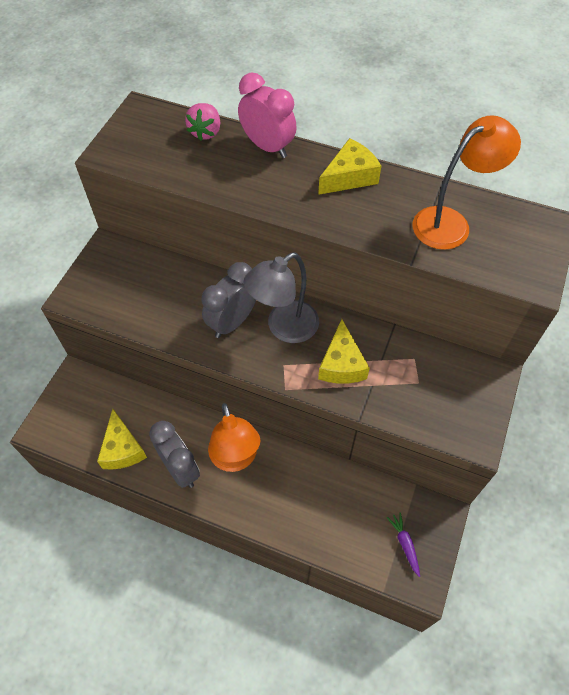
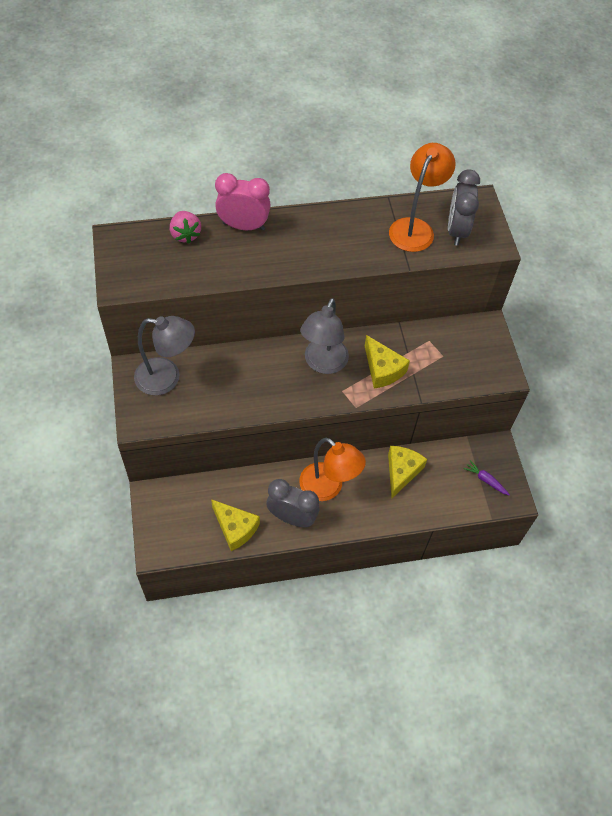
camera: 35 degrees left, 0 degrees up
grey clock [202,262,256,338] -> grey clock moved to [448,169,480,246]
yellow cheese [318,138,381,195] -> yellow cheese moved to [388,446,427,498]
none -> grey lamp [134,316,195,395]

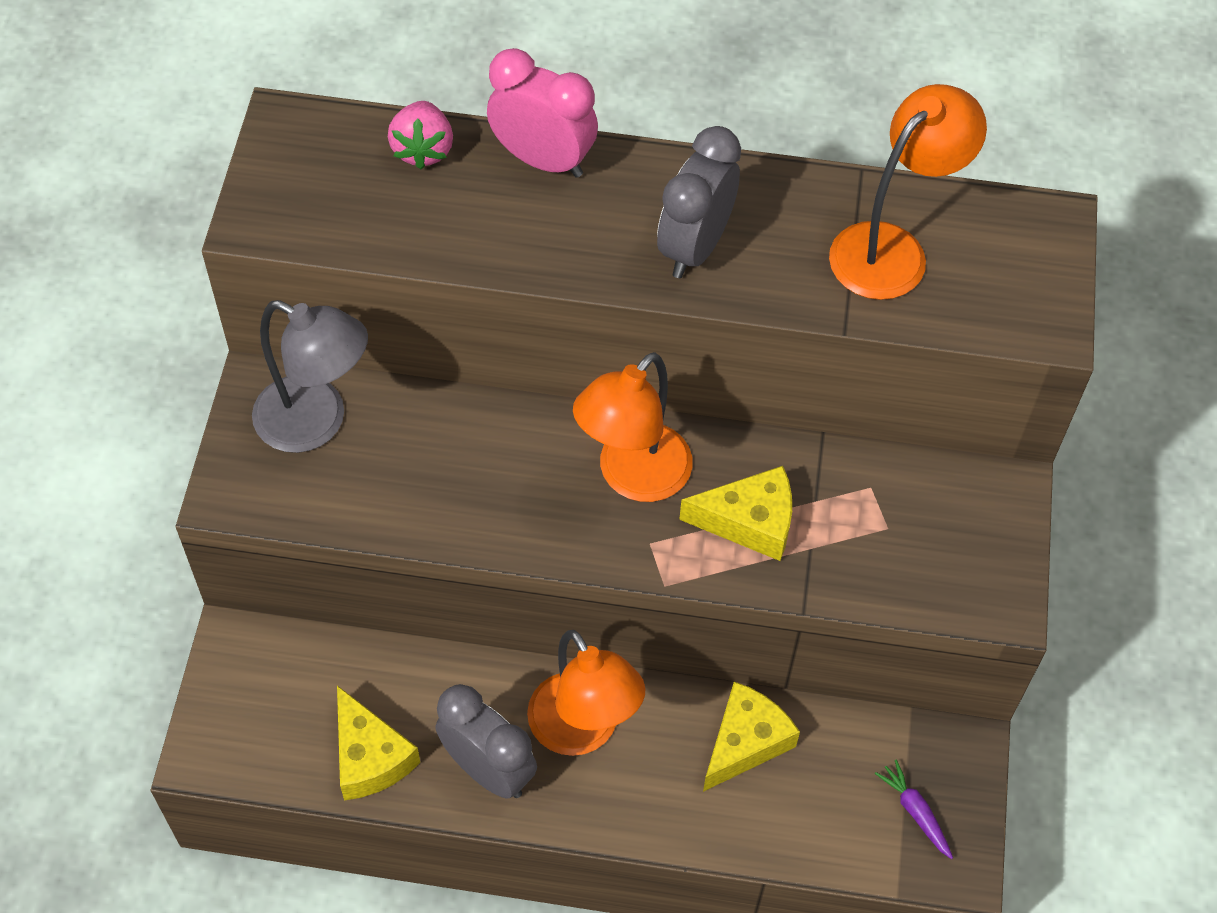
camera: 20 degrees right, 0 degrees up
grey lamp [300,298,349,374] -> orange lamp [573,352,693,502]
yellow cheese [365,335,410,388] -> yellow cheese turned 75 degrees counterclockwise [679,466,792,561]
grey clock [448,169,480,246] -> grey clock moved to [657,126,741,278]

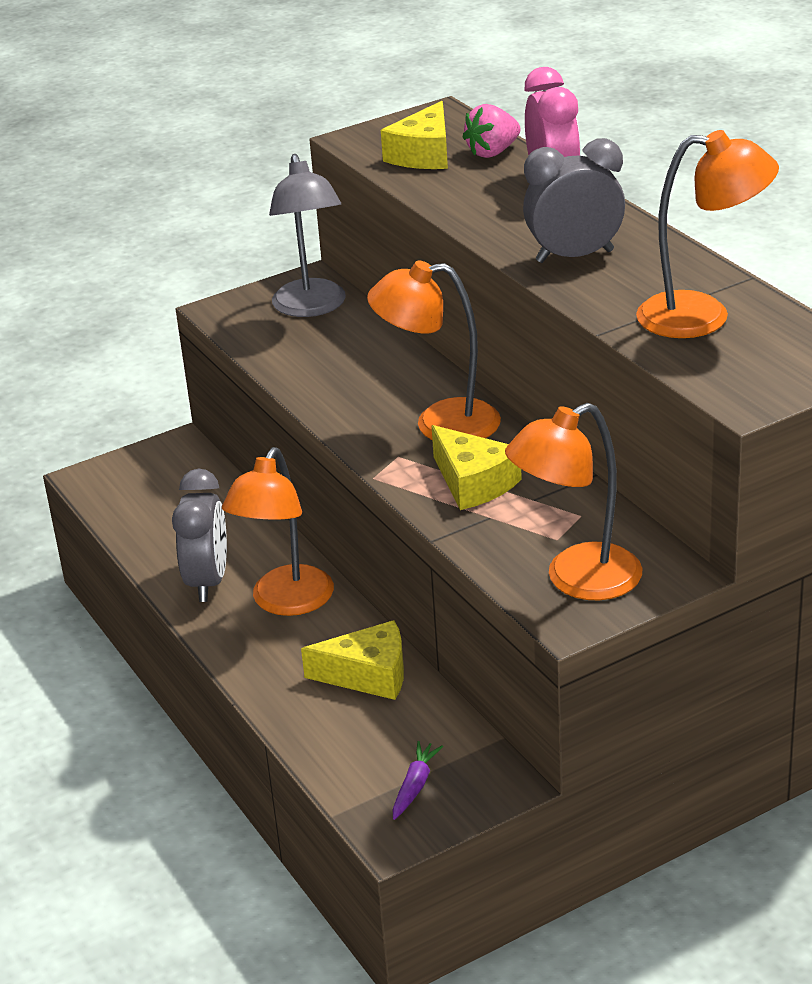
camera: 55 degrees right, 25 degrees down
yellow cheese [337,686,420,800] -> yellow cheese moved to [381,101,448,169]
none -> orange lamp [505,403,643,600]

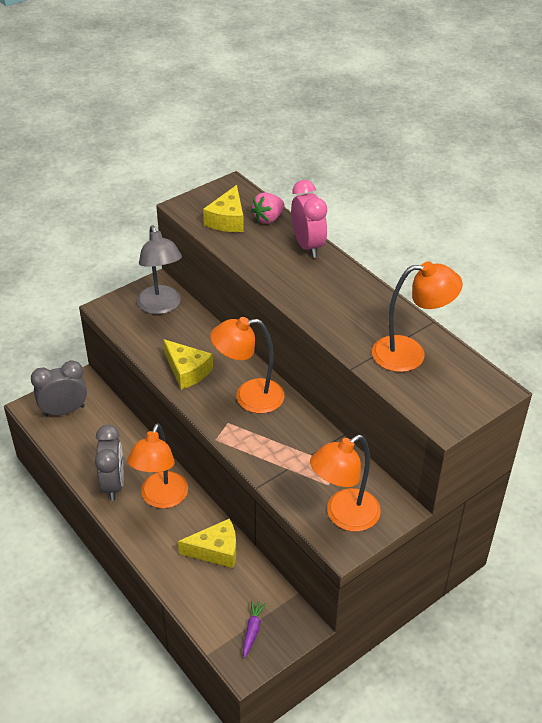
camera: 10 degrees left, 10 degrees up
yellow cheese [431,425,522,510] -> yellow cheese moved to [163,339,213,390]
grey clock [523,138,625,263] -> grey clock moved to [31,360,87,417]

